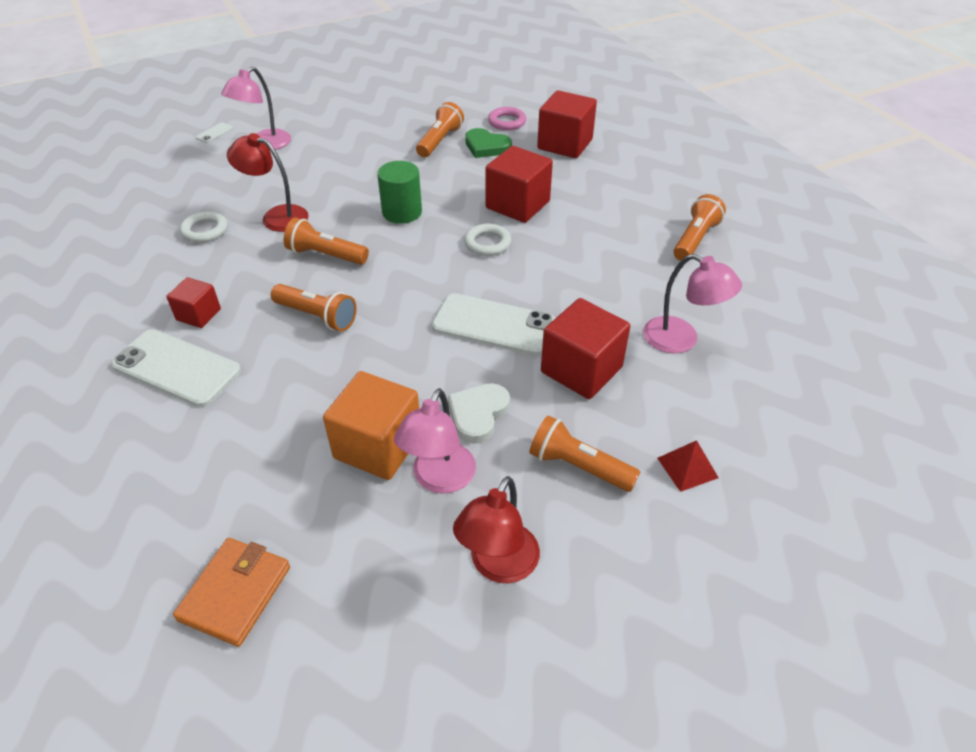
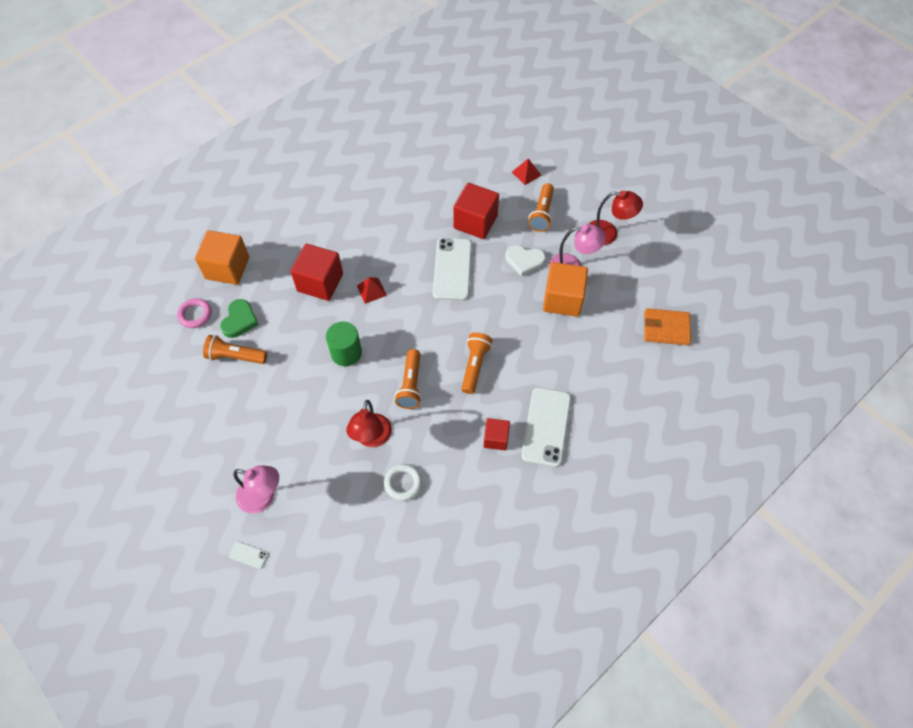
camera: 105 degrees left, 15 degrees up
white ring [464,224,511,256] -> red pyramid [357,277,387,304]
red cube [537,90,597,158] -> orange cube [195,230,249,285]
pink lamp [643,254,742,353] -> none
orange flashlight [674,194,726,261] -> none

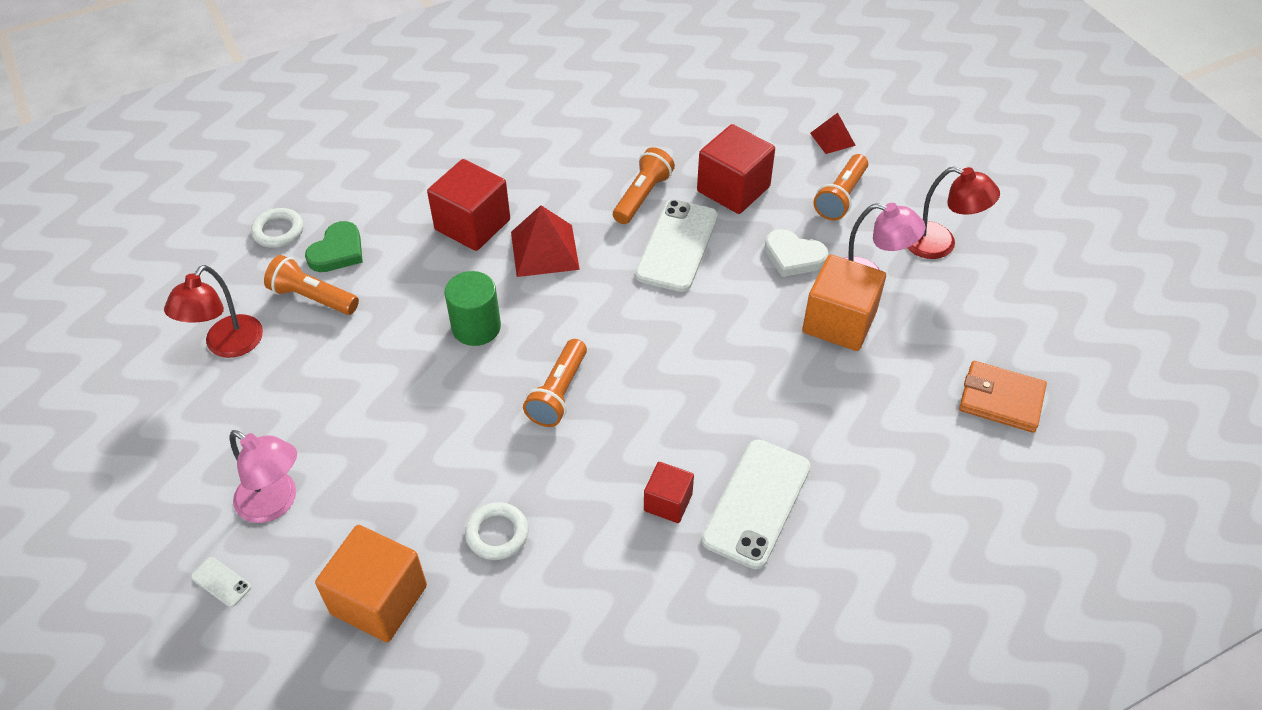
camera: 15 degrees right, 10 degrees down
pink ring [177,298,212,328] -> white ring [251,208,303,248]
orange cube [195,230,249,285] -> orange cube moved to [315,525,427,642]
red lamp [346,400,392,447] -> red lamp moved to [164,265,263,358]
red pyramid [357,277,387,304] -> red pyramid [511,205,580,277], size x1.69
orange flashlight [461,333,492,394] -> orange flashlight moved to [613,147,675,224]

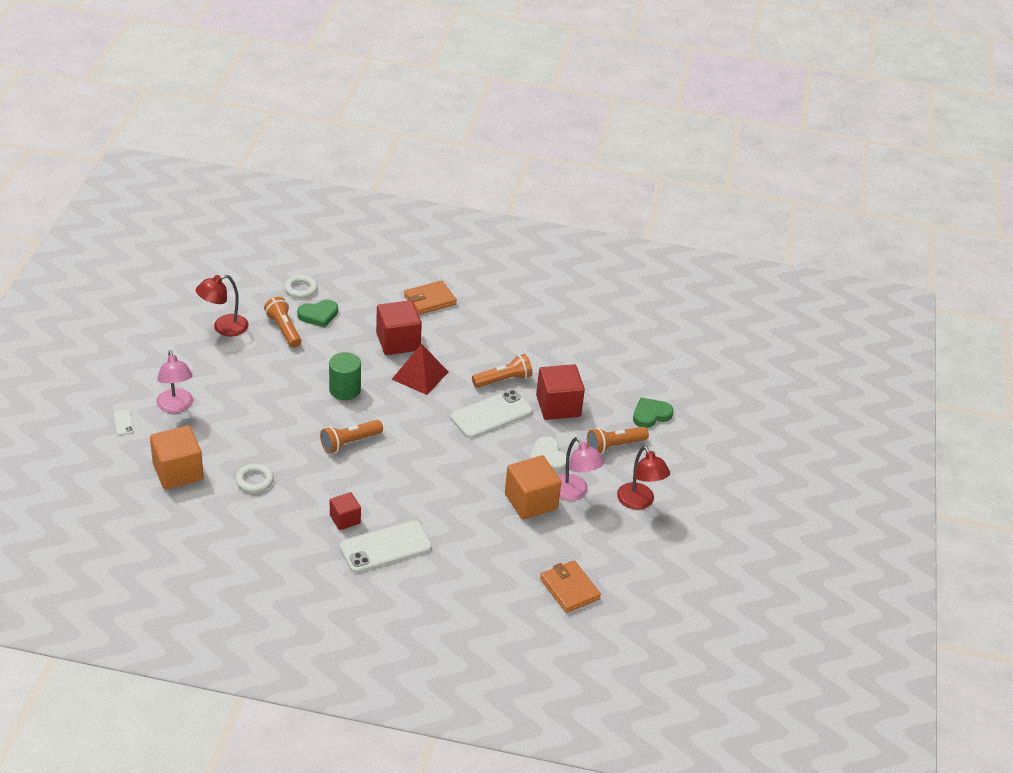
camera: 35 degrees right, 10 degrees down
red pyramid [810,113,856,154] -> green heart [633,397,674,428]
none -> orange wallet [404,280,457,315]

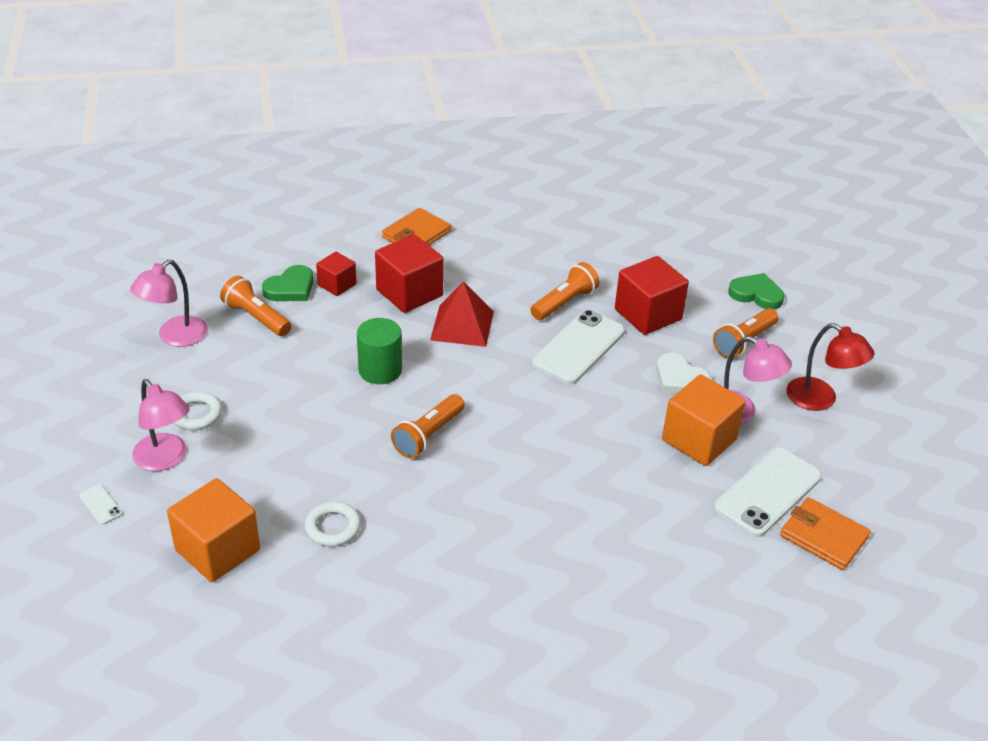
camera: 20 degrees left, 0 degrees up
red lamp [196,275,249,336] -> pink lamp [130,260,208,347]
white ring [284,275,318,298] -> white ring moved to [174,392,222,430]
red cube [330,492,361,530] -> red cube moved to [316,252,357,296]
white phone [340,520,432,573] -> white phone moved to [714,447,822,537]
green heart [633,397,674,428] -> green heart turned 75 degrees clockwise [728,273,784,309]

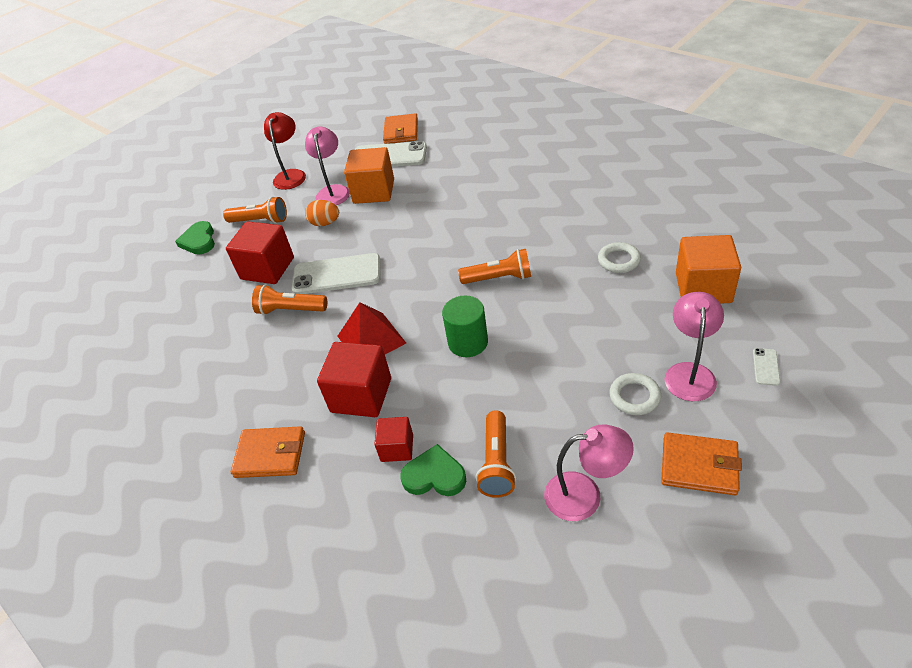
camera: 120 degrees left, 5 degrees up
white heart [656,353,711,394] -> orange egg [305,200,339,226]
none -> orange wallet [661,432,742,496]

